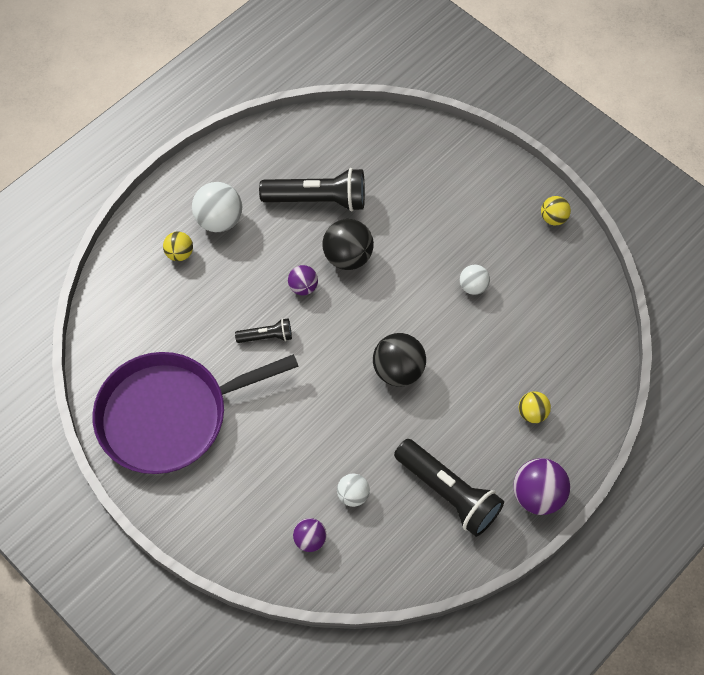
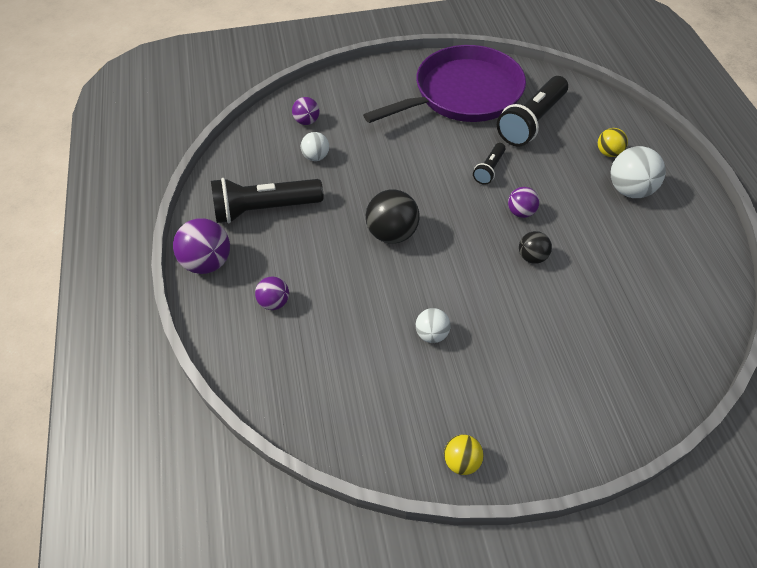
camera: 125 degrees right, 10 degrees down
purple pan [92,352,299,474] -> purple pan turned 45 degrees clockwise [363,45,526,123]
black flashlight [259,168,365,211] -> black flashlight moved to [497,76,568,147]
black ball [322,219,374,270] -> black ball [519,231,552,264], size x0.59
yellow ball [519,391,551,423] -> purple ball [255,277,289,310]

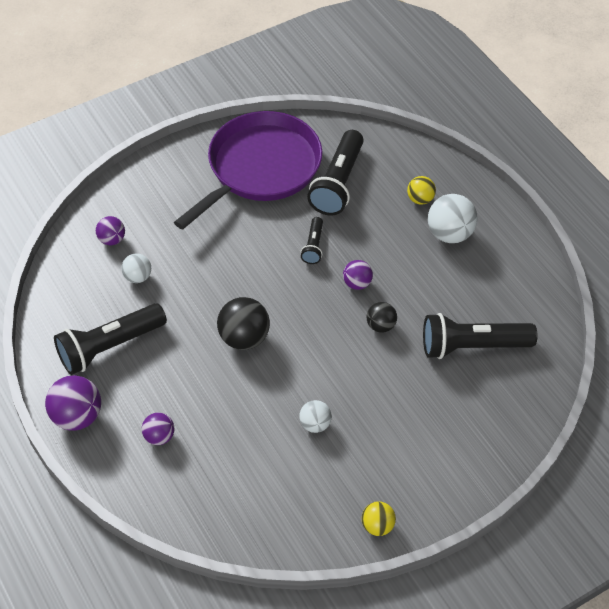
camera: 20 degrees left, 0 degrees up
none -> black flashlight [423,313,537,359]

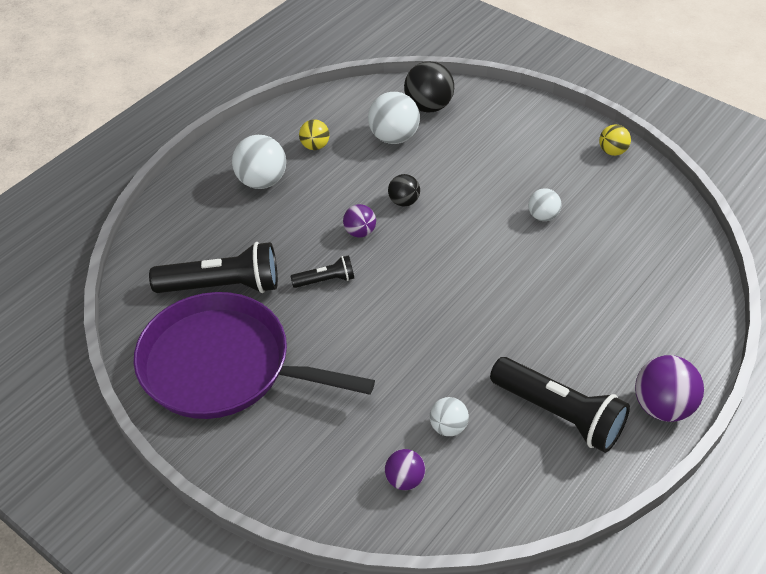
camera: 110 degrees left, 5 degrees down
purple ball [142,413,174,445] -> none
black ball [217,297,270,350] -> black ball moved to [404,61,454,112]
yellow ball [407,176,436,205] -> yellow ball moved to [299,119,329,150]
black flashlight [423,313,537,359] -> white ball [368,92,420,144]

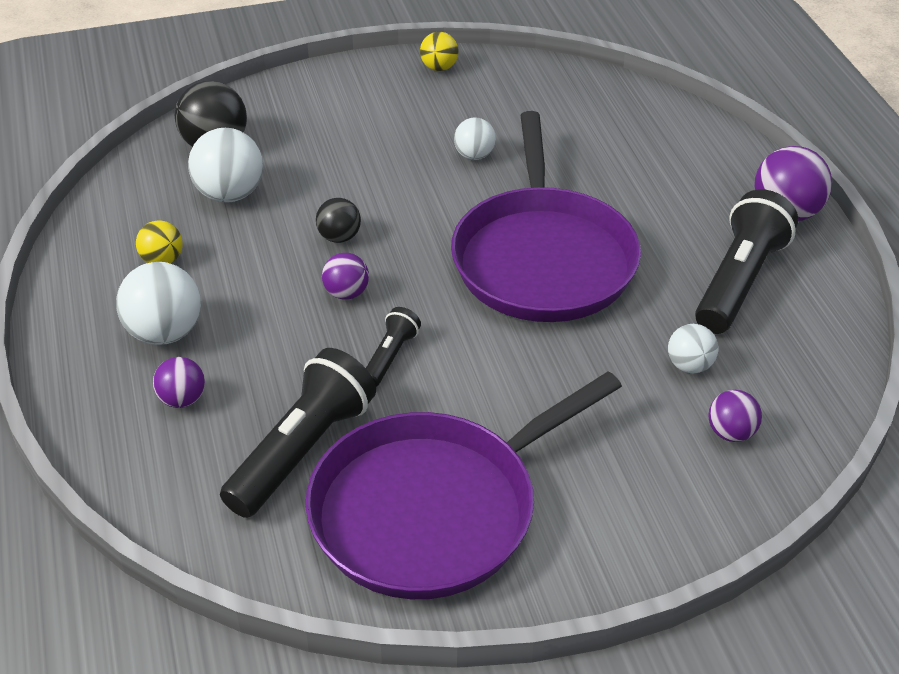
camera: 55 degrees left, 5 degrees down
black flashlight [490,357,630,453] -> black flashlight turned 45 degrees counterclockwise [695,189,798,334]
none -> purple ball [153,357,205,408]
none -> purple pan [451,111,641,322]

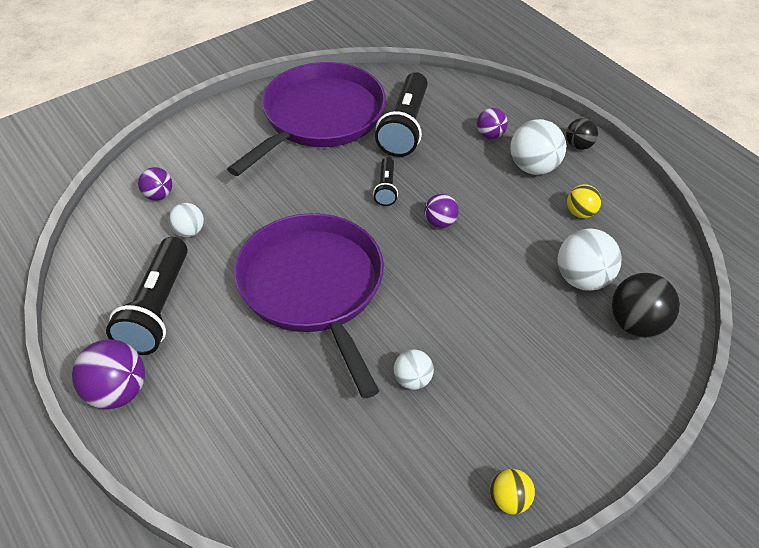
camera: 160 degrees right, 5 degrees up
black ball [316,198,361,243] -> black ball moved to [566,118,598,150]

